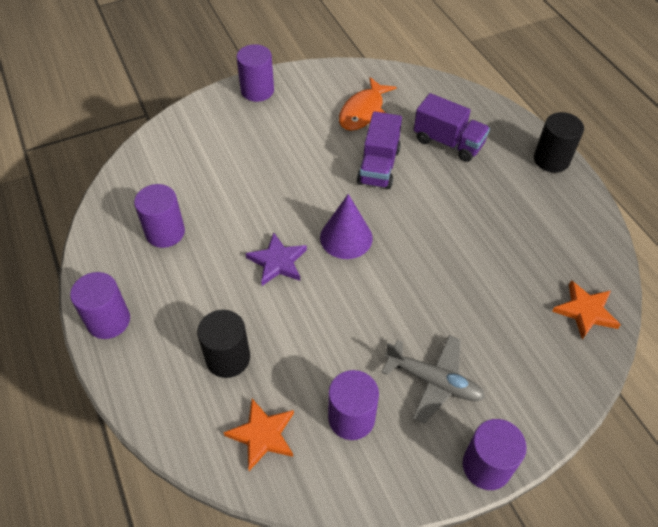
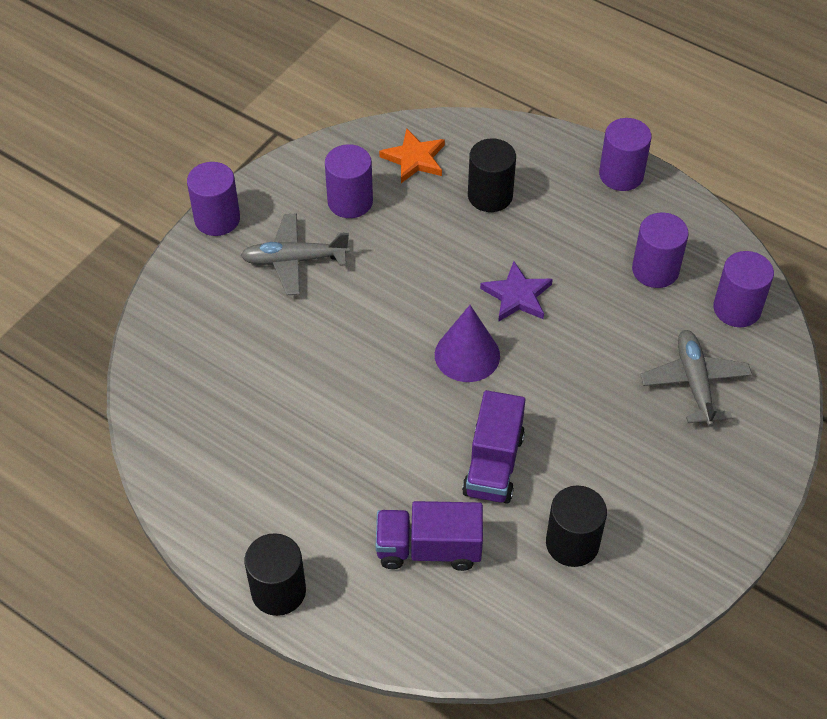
camera: 150 degrees right, 0 degrees up
purple cylinder [236,44,274,102] -> purple cylinder moved to [713,251,774,327]
orange fish [339,77,397,131] -> black cylinder [546,486,607,567]
purple truck [357,111,402,189] -> purple truck turned 150 degrees counterclockwise [462,390,525,504]
orange star [552,280,621,339] -> none
none -> grey plane [640,330,752,427]

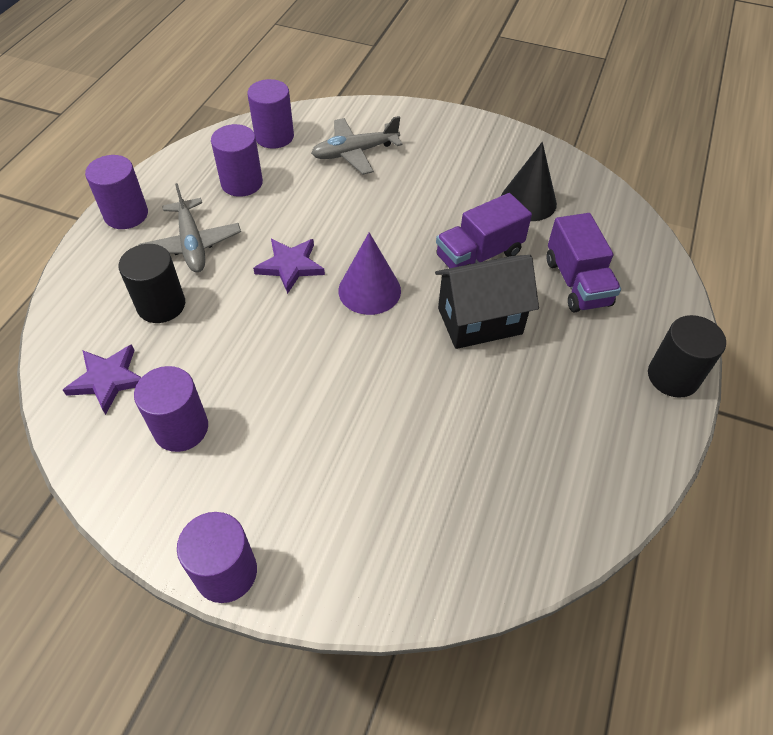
camera: 105 degrees left, 0 degrees up
grey plane [240,213,350,295] -> grey plane moved to [139,183,241,272]
orange star [379,128,445,183] -> purple star [63,344,142,415]
purple truck [462,390,525,504] -> purple truck turned 150 degrees clockwise [436,193,532,268]
black cylinder [546,486,607,567] -> black cone [501,142,557,221]
none -> black house [435,255,539,349]

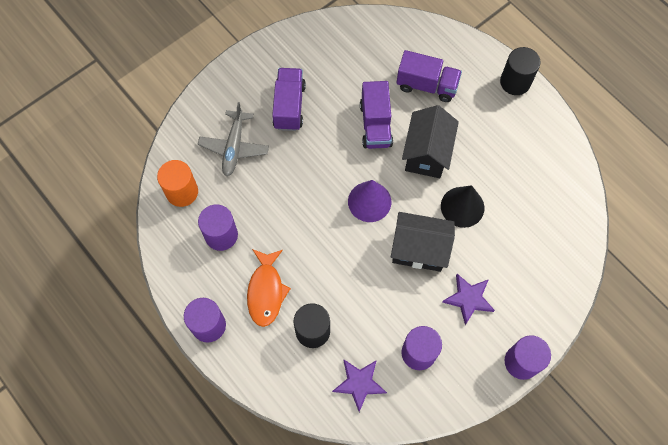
camera: 60 degrees left, 15 degrees up
grey plane [139,183,241,272] -> orange fish [247,249,291,327]
purple cylinder [247,79,294,149] -> orange cylinder [157,160,198,207]
purple star [253,239,325,294] -> purple star moved to [442,274,495,325]
black cone [501,142,557,221] -> black cone moved to [441,185,484,228]
none -> purple truck [272,68,306,131]
none -> black house [391,212,455,272]

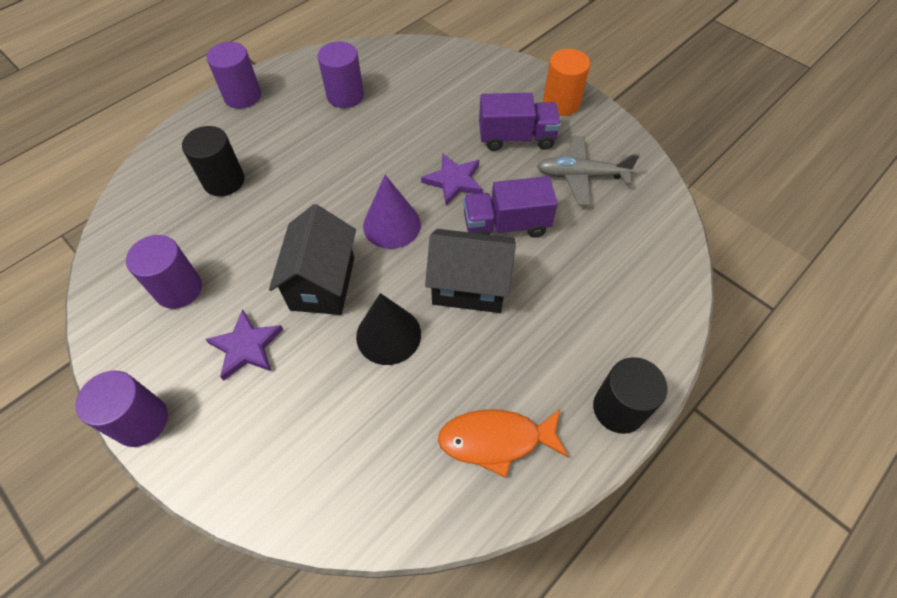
camera: 85 degrees right, 10 degrees down
orange cylinder [157,160,198,207] -> orange cylinder moved to [543,49,590,116]
grey plane [198,102,269,176] -> grey plane moved to [537,136,639,206]
orange fish [247,249,291,327] -> orange fish moved to [438,409,569,478]
purple star [332,359,387,412] -> purple star moved to [421,153,483,206]
purple truck [396,50,462,102] -> none

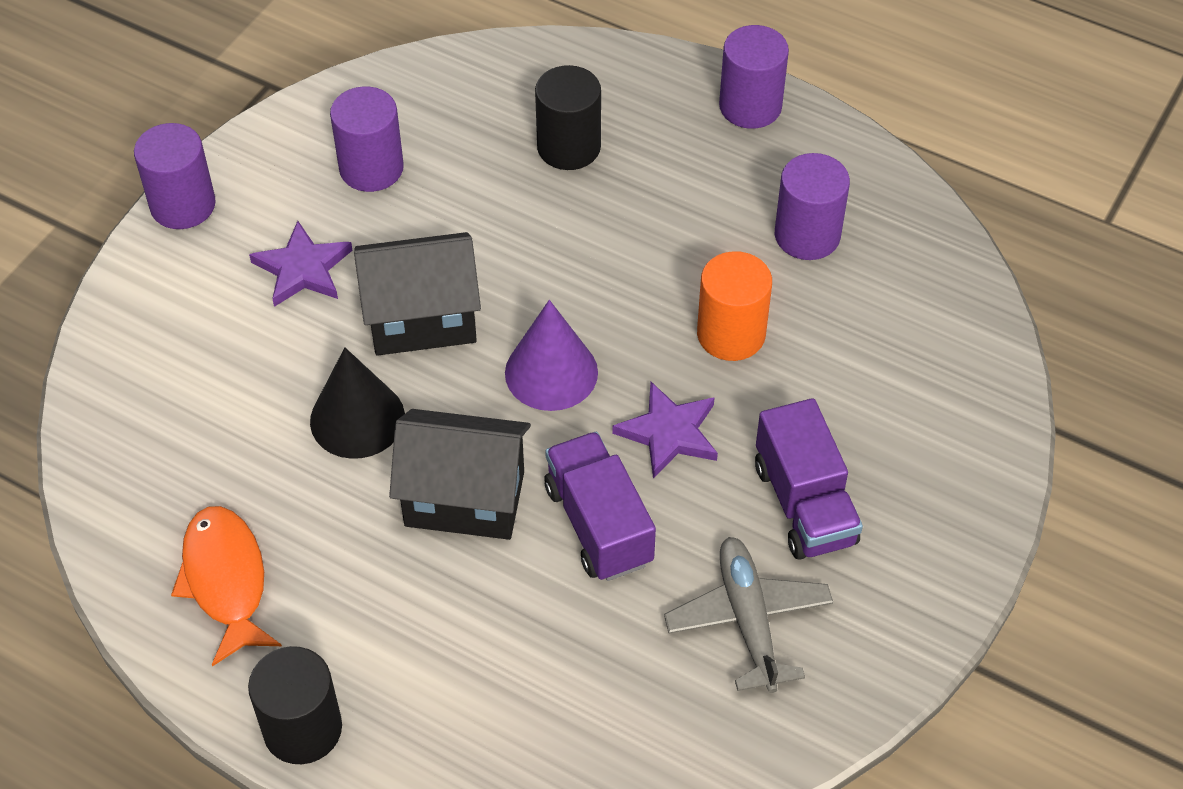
camera: 75 degrees right, 5 degrees down
black house [425,229,516,313] -> black house turned 75 degrees counterclockwise [389,409,531,540]
orange cylinder [543,49,590,116] -> orange cylinder moved to [697,251,772,361]

